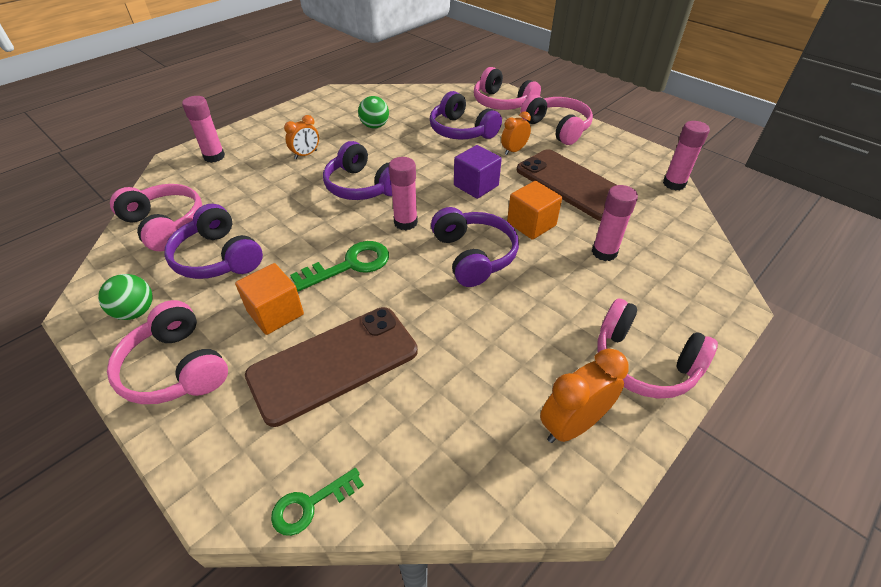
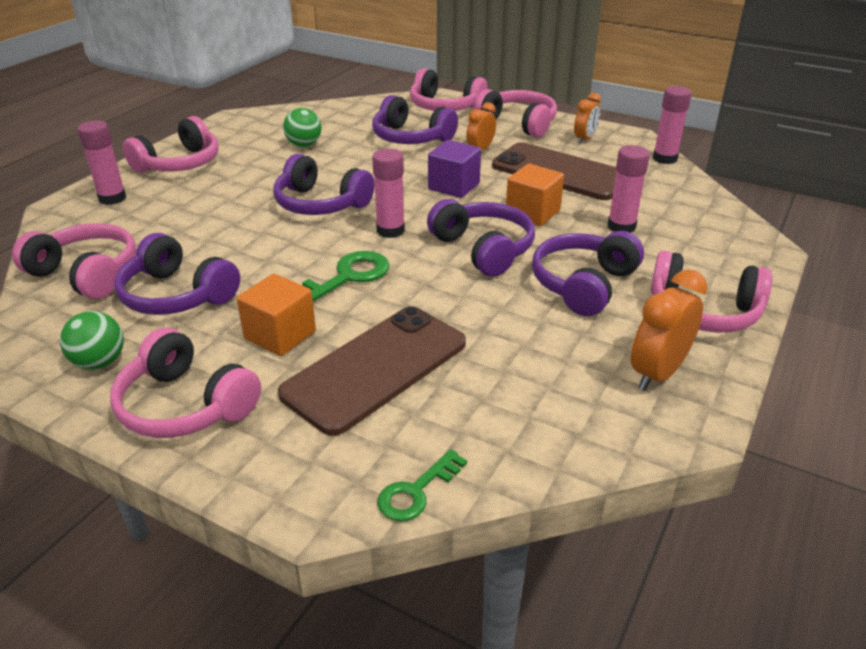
camera: 15 degrees left, 10 degrees down
orange clock [284,115,319,159] -> orange clock moved to [574,93,601,144]
none -> pink headphones [123,116,218,173]
none -> purple headphones [532,231,644,316]

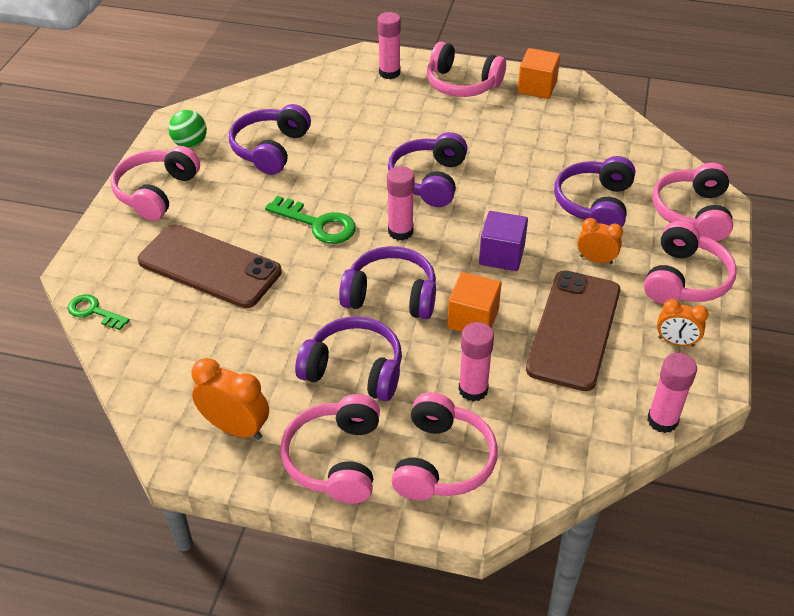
camera: 75 degrees right, 10 degrees up
pink headphones [12,223,136,299] -> pink headphones moved to [391,392,498,501]
orange cube [237,273,316,356] -> orange cube moved to [517,48,560,99]
green ball [283,108,321,147] -> none
purple headphones [427,199,535,277] -> purple headphones turned 120 degrees counterclockwise [339,246,436,319]

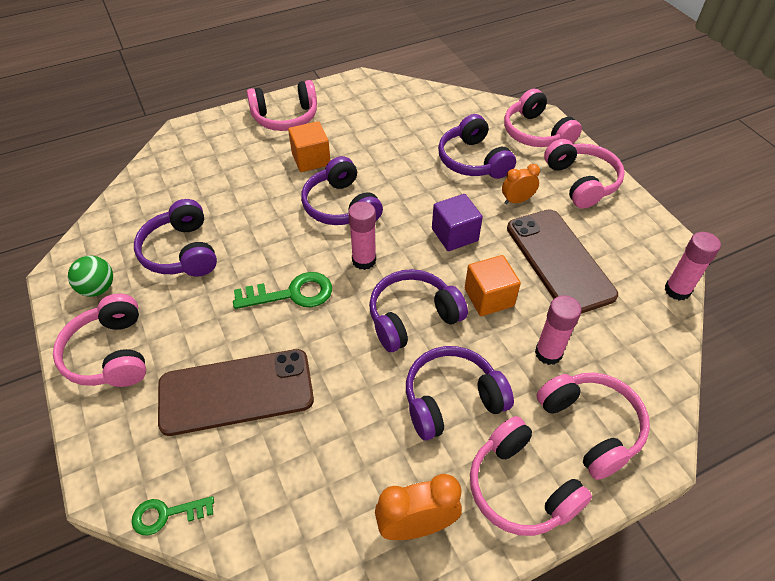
camera: 40 degrees left, 5 degrees up
pink glue stick [378,12,401,79] -> none
orange cube [517,48,560,99] -> orange cube moved to [288,121,330,172]
orange clock [657,299,709,347] -> none

